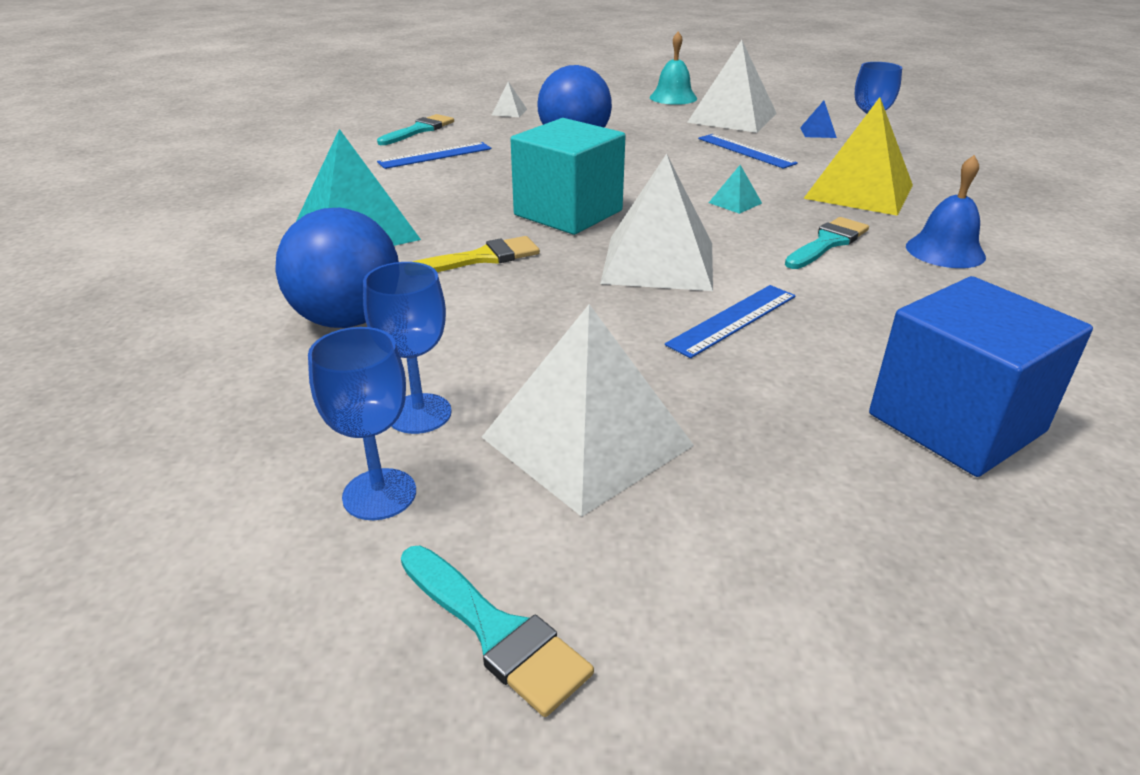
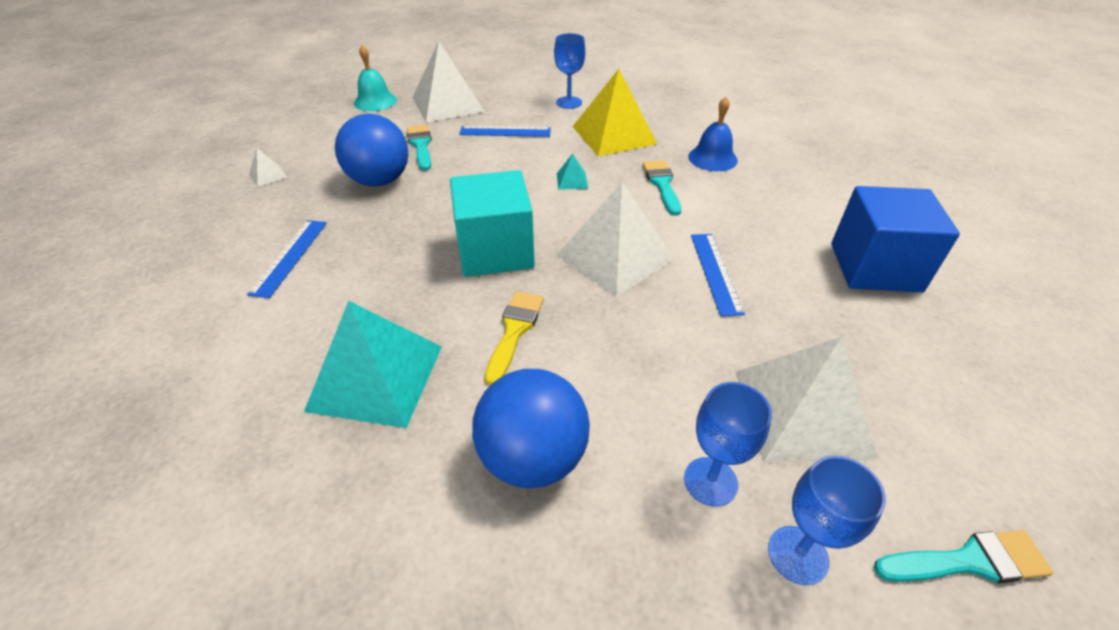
camera: 50 degrees left, 10 degrees up
turquoise brush [377,114,454,145] -> turquoise brush moved to [407,125,432,171]
blue pyramid [800,101,837,138] -> none

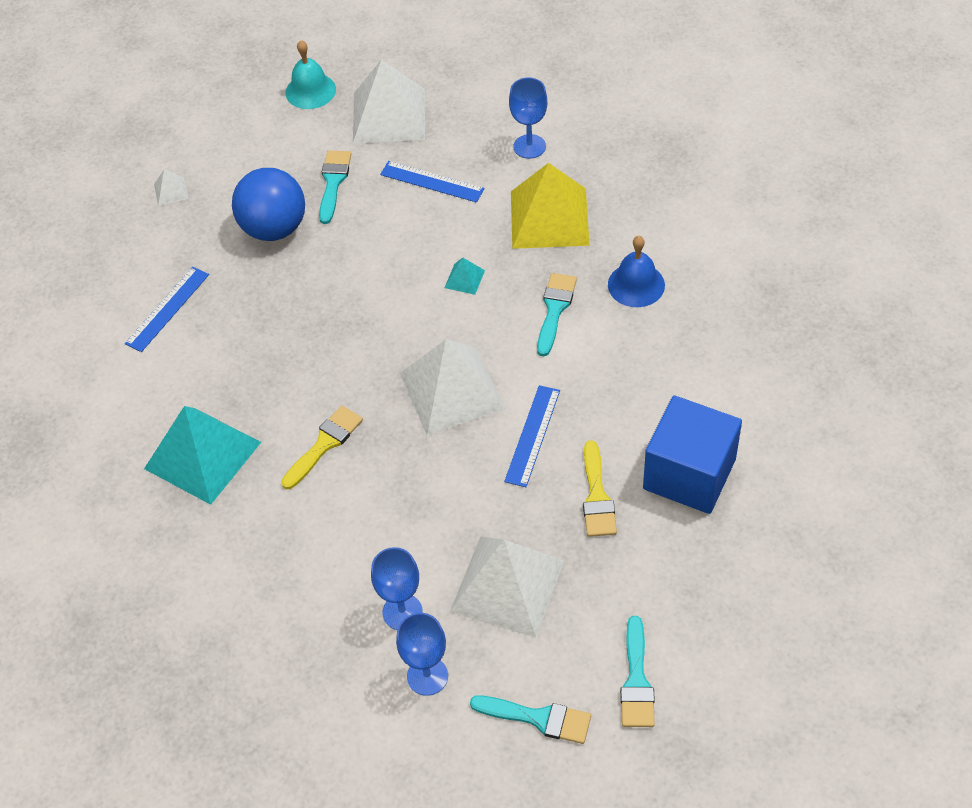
camera: 25 degrees right, 10 degrees up
turquoise cube [450,170,535,277] -> none
blue ball [472,369,590,488] -> none
none -> yellow brush [583,440,617,537]
none -> turquoise brush [620,616,655,727]

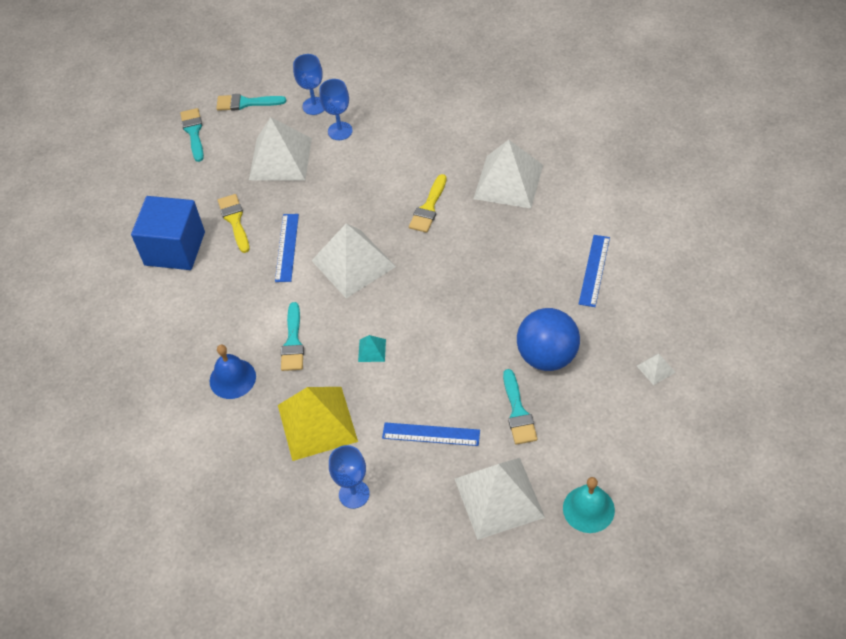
camera: 165 degrees right, 0 degrees up
turquoise pyramid [144,406,261,505] -> white pyramid [473,140,543,208]

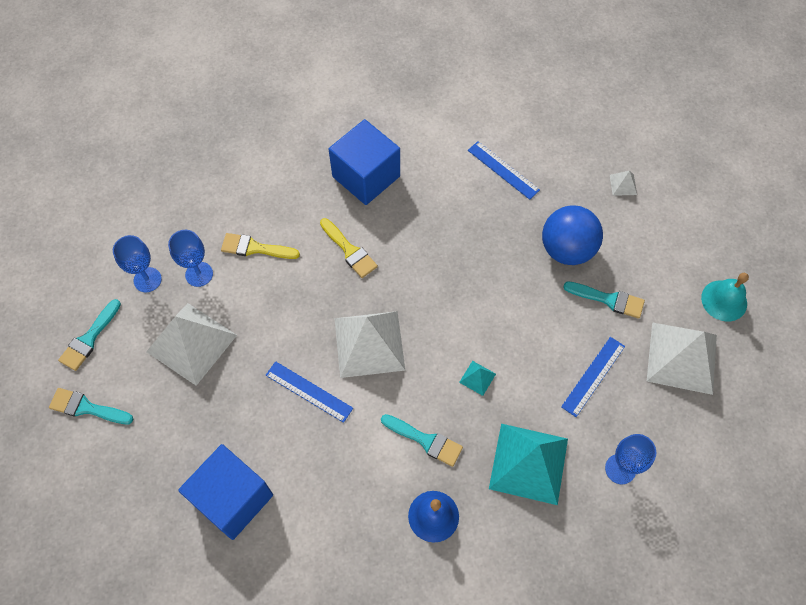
camera: 65 degrees left, 10 degrees up
yellow brush [218,194,249,253] -> yellow brush moved to [221,233,300,259]
yellow pyramid [278,387,358,461] -> turquoise pyramid [489,424,568,505]
white pyramid [473,140,543,208] -> blue cube [329,119,400,205]

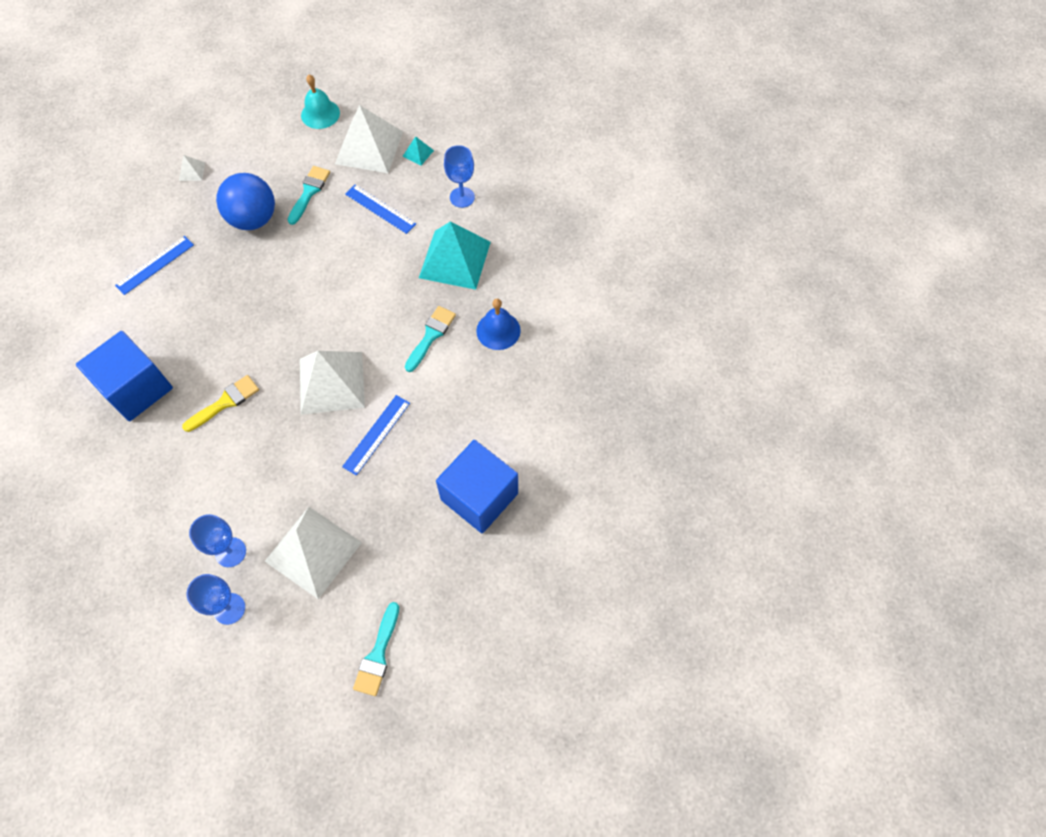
camera: 90 degrees left, 0 degrees up
turquoise brush [58,299,121,371] -> none
yellow brush [221,233,300,259] -> none
turquoise pyramid [459,361,496,396] -> turquoise pyramid moved to [403,136,434,165]

